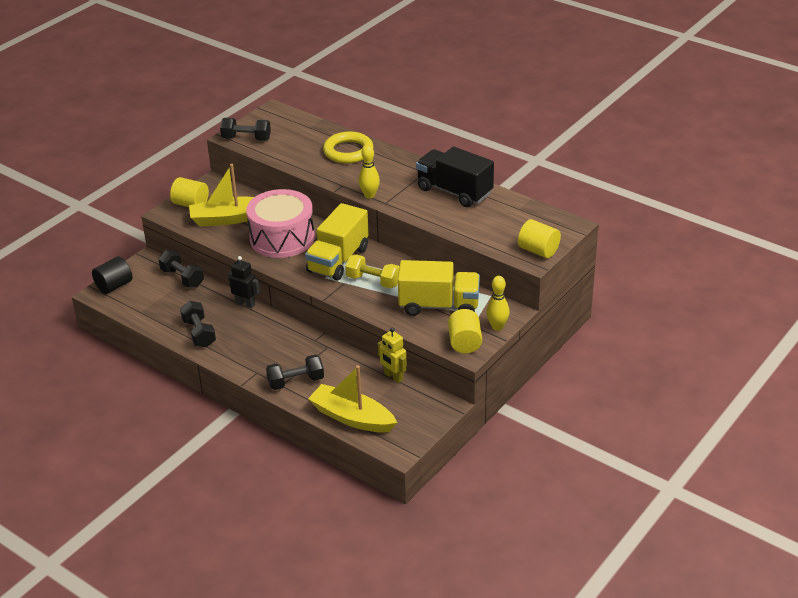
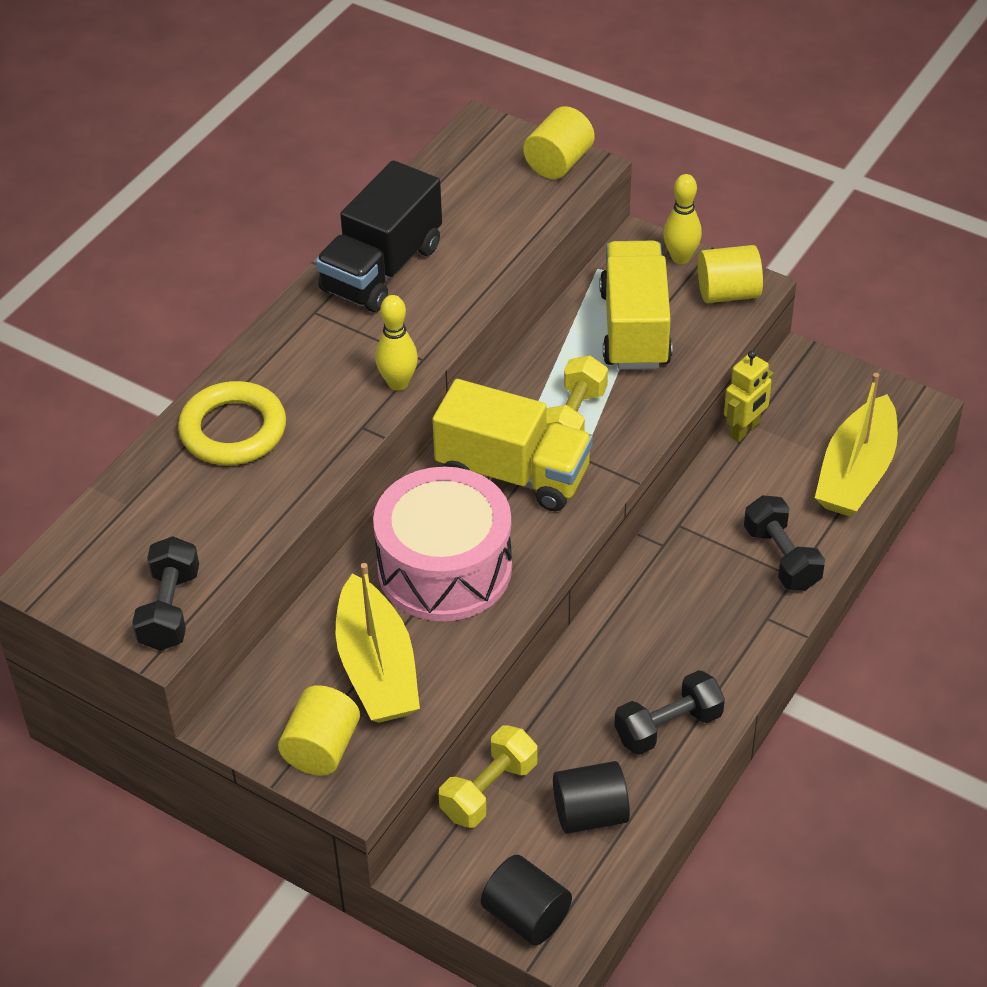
camera: 95 degrees left, 10 degrees up
black dumbbell [159,250,204,288] -> yellow dumbbell [439,725,538,828]
black robot [228,256,260,308] -> none
none -> black cylinder [553,761,630,834]

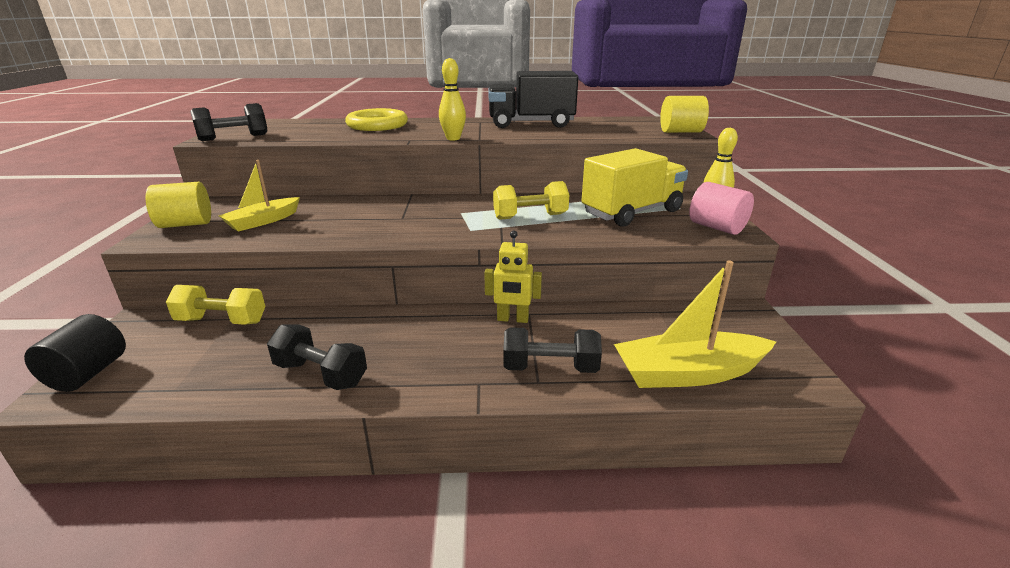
camera: 55 degrees right, 20 degrees down
yellow boat [336,563,420,723] -> yellow boat [219,160,300,232], size x0.64
pink drum [373,467,512,621] -> none
yellow truck [432,379,593,511] -> none
black cylinder [553,761,630,834] -> none
yellow cylinder [698,245,763,303] -> pink cylinder [689,182,754,235]
yellow robot [724,350,773,442] -> yellow robot moved to [484,231,542,323]
black dumbbell [744,495,825,590] -> black dumbbell turned 60 degrees clockwise [503,327,602,373]

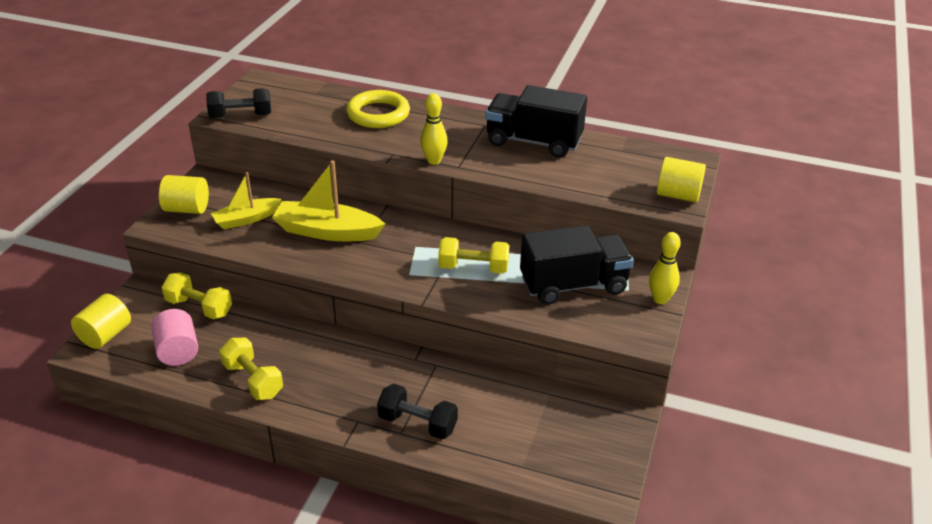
camera: 20 degrees right, 10 degrees up
black cylinder [24,314,126,392] -> yellow cylinder [71,294,131,349]
black dumbbell [267,325,367,390] -> yellow dumbbell [219,338,283,400]
yellow robot [484,231,542,323] -> none
yellow truck [581,148,688,227] -> black truck [520,225,634,305]
yellow boat [614,260,776,388] -> yellow boat moved to [272,160,385,241]
pink cylinder [689,182,754,235] -> pink cylinder moved to [151,309,198,366]

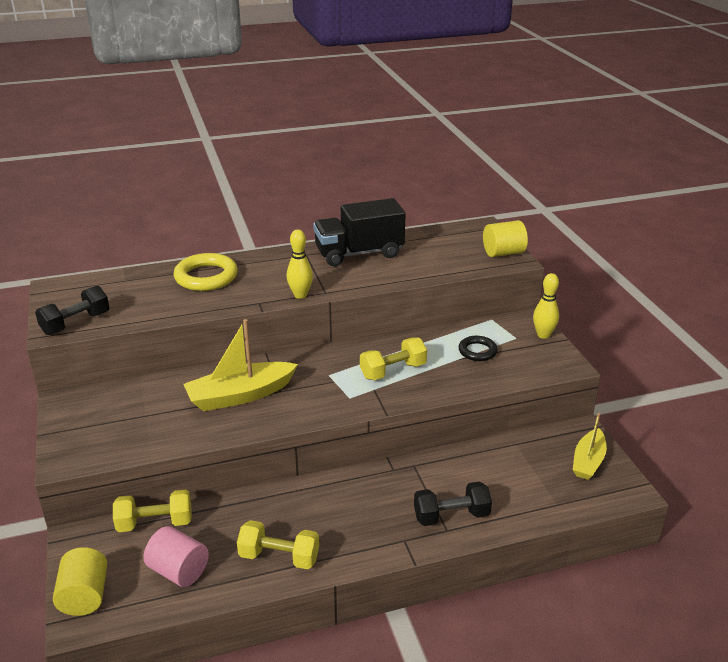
camera: 35 degrees left, 5 degrees down
yellow cylinder [159,175,209,214] -> none
yellow boat [211,172,282,229] -> yellow boat moved to [573,413,607,480]
black truck [520,225,634,305] -> black ring [459,336,498,361]

